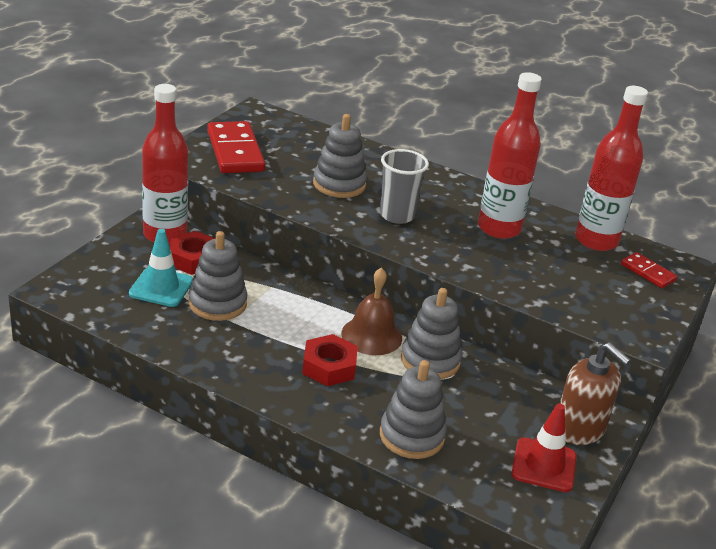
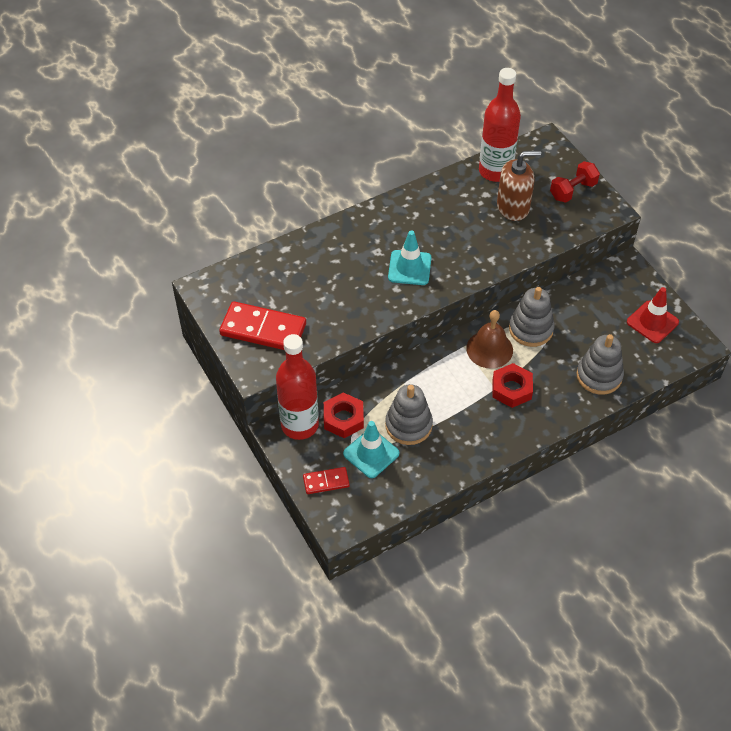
camera: 55 degrees left, 20 degrees up
grey stacking toy [313,114,367,198] -> none
grey cup [380,149,429,224] -> turquoise traffic cone [388,230,432,285]
red bottle [478,72,542,239] -> none
brown soap dispenser [560,343,631,445] -> brown soap dispenser moved to [497,150,541,221]
red domino [621,252,677,288] -> red domino moved to [303,467,350,494]
none -> red dumbbell [550,161,600,203]

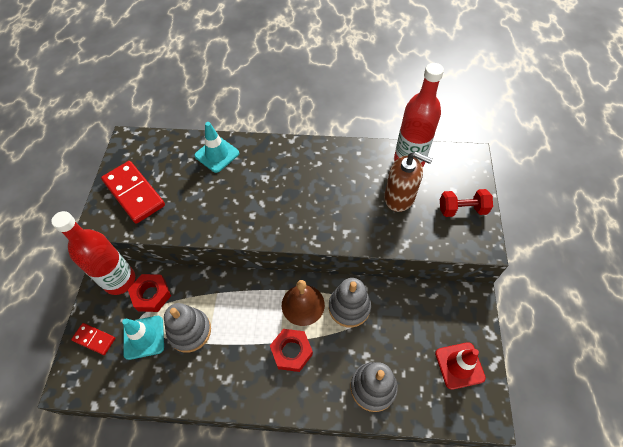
camera: 35 degrees right, 5 degrees up
turquoise traffic cone [388,230,432,285] -> turquoise traffic cone moved to [194,122,239,173]

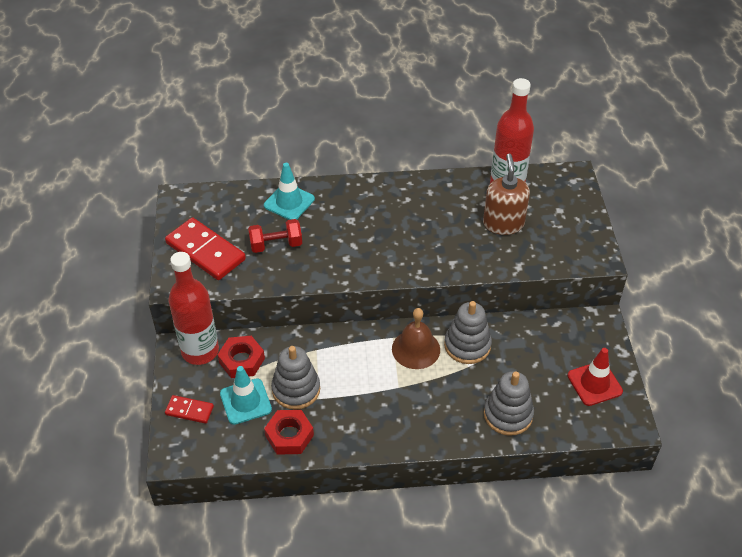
camera: 10 degrees left, 10 degrees down
red nut [270,329,313,372] -> red nut moved to [264,410,314,455]
brown soap dispenser [384,152,433,212] -> brown soap dispenser turned 105 degrees counterclockwise [483,154,530,235]
red dumbbell [440,189,493,217] -> red dumbbell moved to [248,219,302,253]

